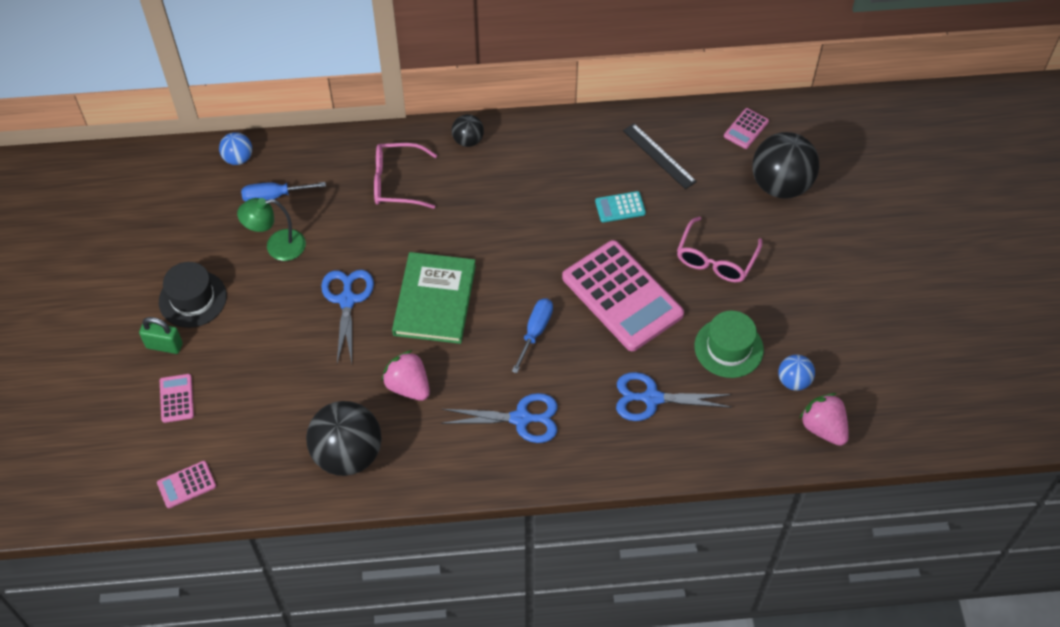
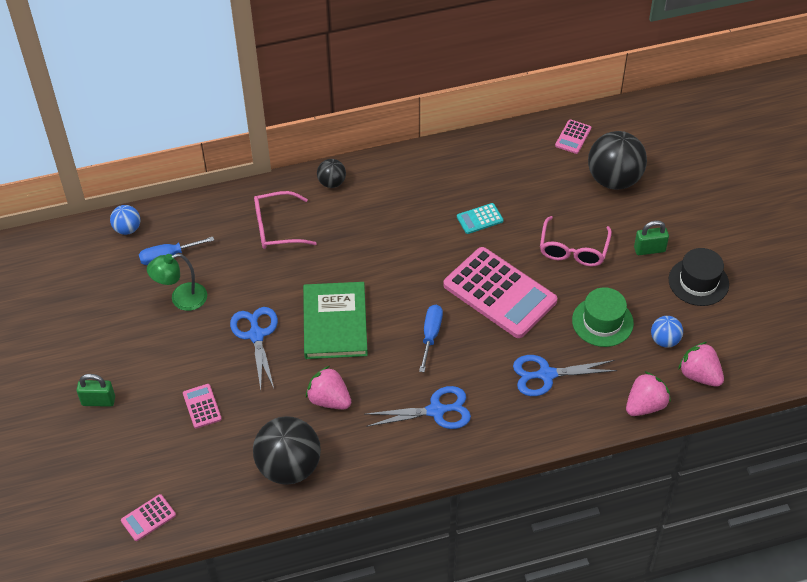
camera: 10 degrees left, 5 degrees down
black hat [159,262,227,328] -> black hat moved to [669,248,729,306]
pink calculator [160,374,194,423] -> pink calculator moved to [183,384,222,429]
black ruler [623,123,697,189] -> none
none -> pink strawberry [626,371,671,416]
none -> green padlock [634,221,669,255]

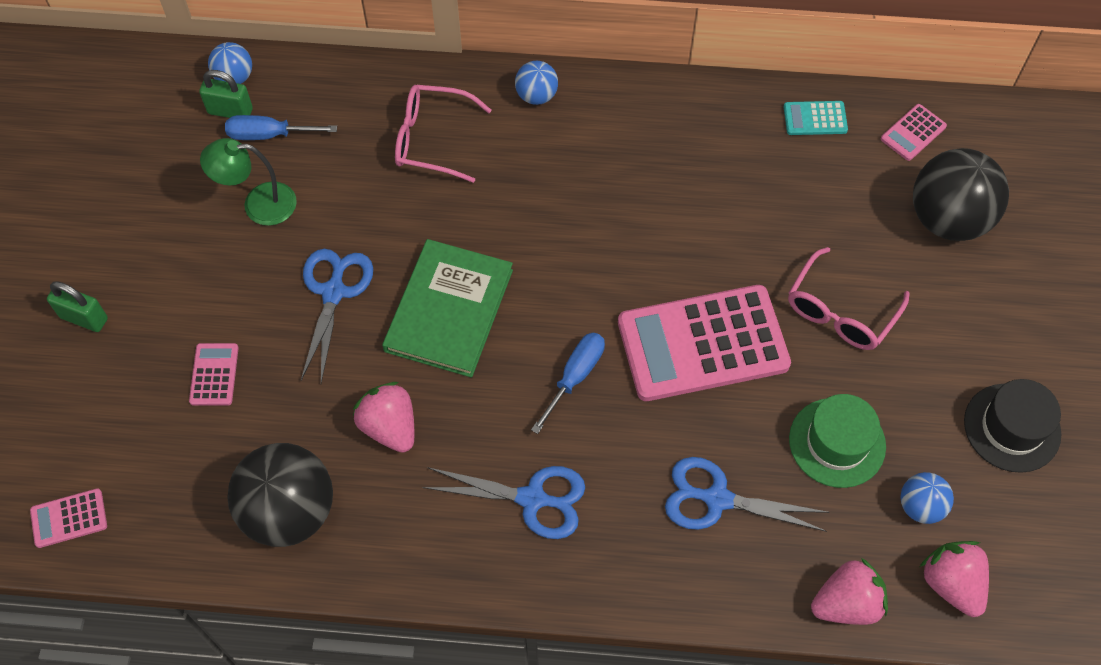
camera: 20 degrees right, 10 degrees up
black ball [317,159,346,188] -> blue ball [515,61,558,105]
pink calculator [443,247,557,338] -> pink calculator turned 105 degrees clockwise [618,285,791,401]
turquoise calculator [457,203,503,234] -> turquoise calculator moved to [784,101,848,135]
green padlock [634,221,669,255] -> green padlock moved to [199,70,253,118]

